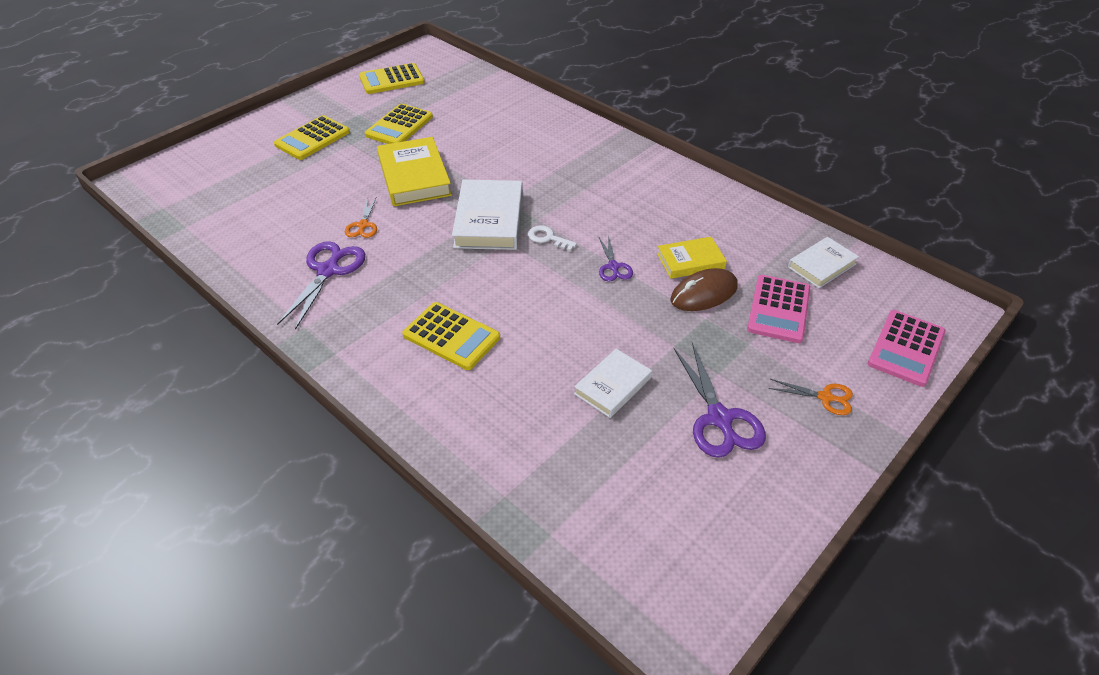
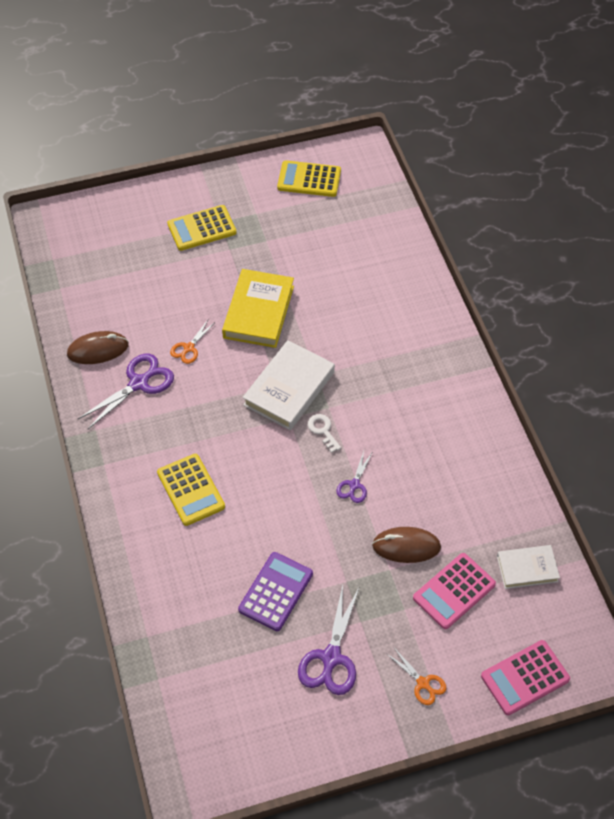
camera: 30 degrees right, 10 degrees up
yellow calculator [365,103,433,144] -> none
white book [574,349,652,418] -> purple calculator [238,552,313,631]
yellow book [657,237,727,279] -> none
none -> brown mouse [67,331,129,364]

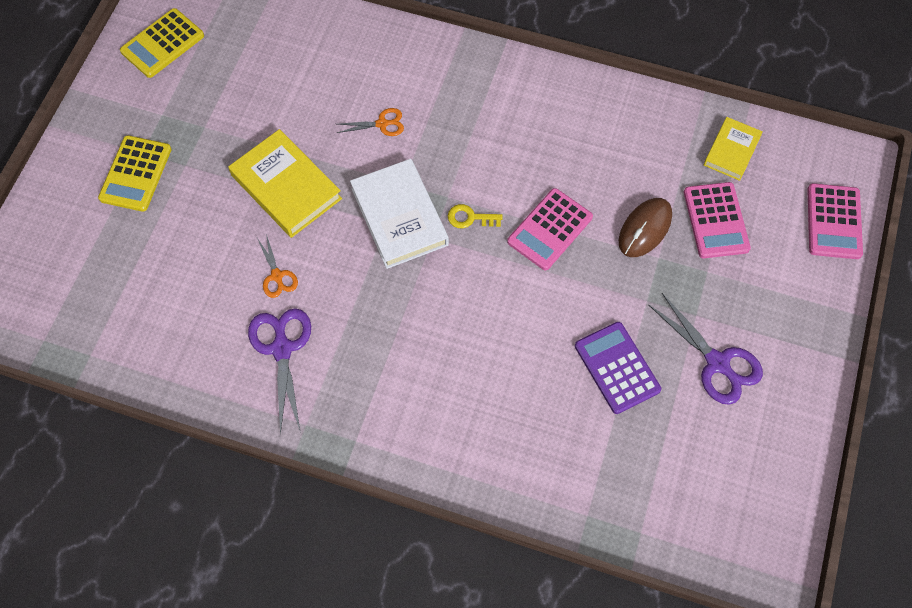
camera: 55 degrees left, 10 degrees up
brown mouse [67,331,129,364] -> none
yellow calculator [157,454,225,526] -> none
white key [308,414,341,453] -> yellow key [448,204,502,228]
purple scissors [336,451,373,503] -> pink calculator [507,188,593,270]
orange scissors [387,648,446,705] -> orange scissors moved to [337,108,404,136]
white book [497,545,560,589] -> yellow book [704,117,763,181]

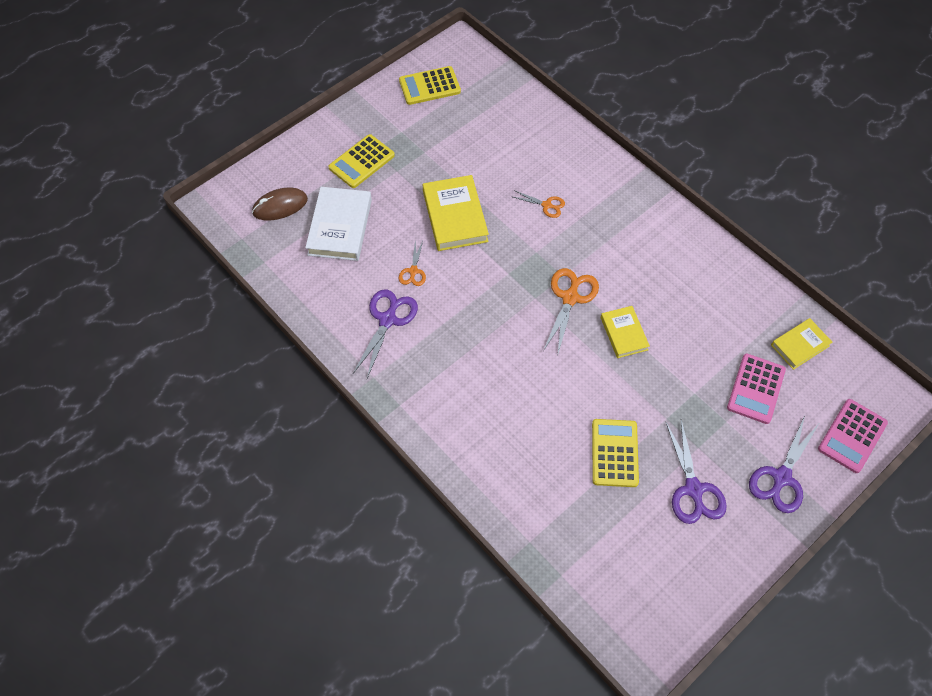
camera: 30 degrees right, 5 degrees down
white book [350,159,449,269] -> white book moved to [305,187,372,261]
yellow key [448,204,502,228] -> orange scissors [543,268,599,353]
pink calculator [507,188,593,270] -> yellow book [601,306,650,358]
purple calculator [575,322,661,414] -> yellow calculator [592,419,639,487]
brown mouse [619,198,672,257] -> brown mouse moved to [252,188,308,220]
none -> purple scissors [749,416,819,513]

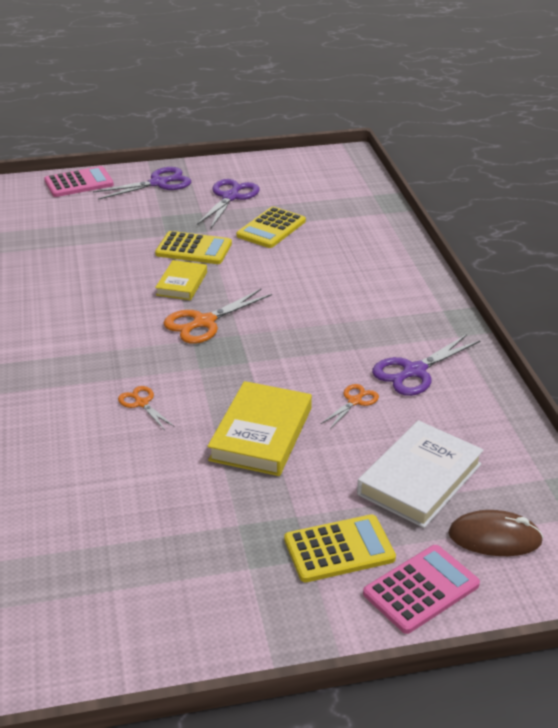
camera: 150 degrees left, 25 degrees down
yellow calculator [399,66,461,105] -> yellow calculator moved to [155,231,232,264]
pink calculator [727,354,786,424] -> pink calculator moved to [363,545,480,634]
yellow book [771,318,833,370] -> none

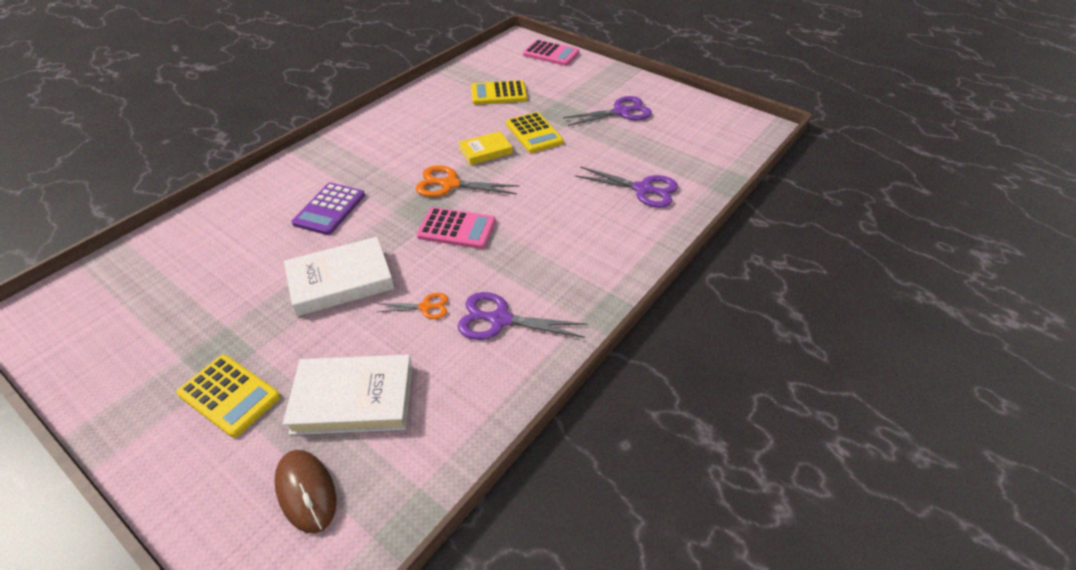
camera: 50 degrees right, 10 degrees up
purple scissors [93,167,191,200] -> purple scissors moved to [575,166,678,208]
orange scissors [118,386,174,430] -> purple calculator [291,183,365,235]
yellow book [207,381,312,476] -> white book [284,237,394,316]
yellow calculator [236,207,306,248] -> yellow calculator moved to [471,80,527,104]
pink calculator [363,545,480,634] -> pink calculator moved to [417,207,496,249]

